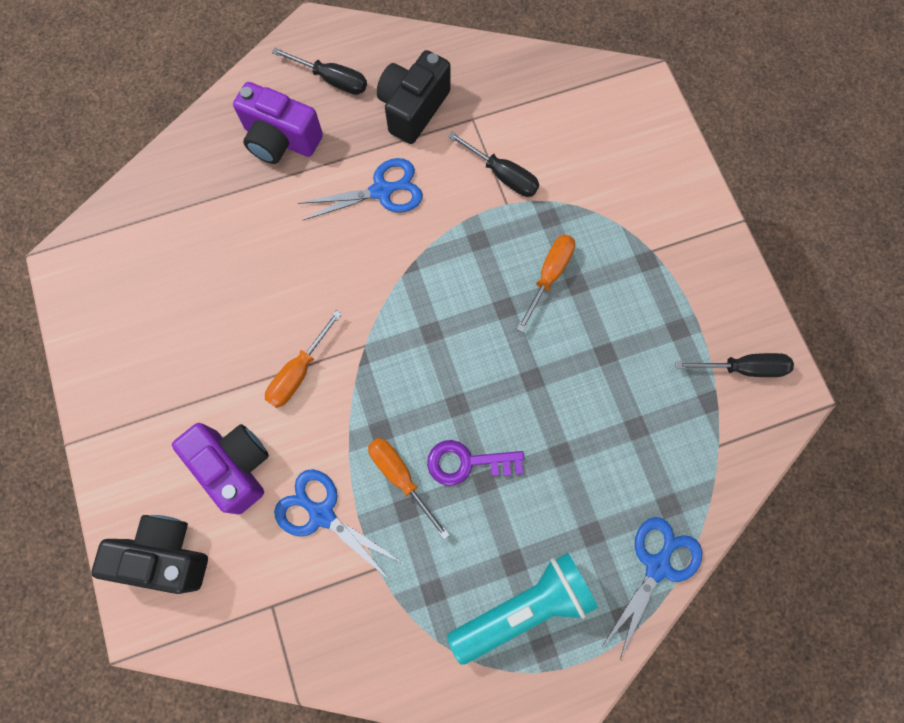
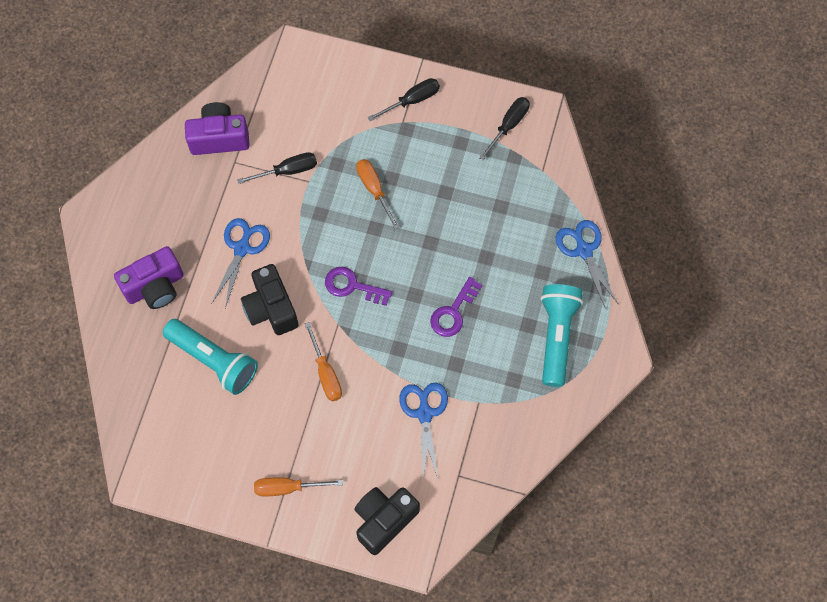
camera: 55 degrees left, 5 degrees down
purple camera [172,423,269,514] -> purple camera moved to [185,102,250,155]
black screwdriver [272,48,367,95] -> black screwdriver moved to [368,78,440,121]
blue scissors [274,469,403,581] -> blue scissors turned 105 degrees clockwise [399,383,448,479]
orange screwdriver [368,438,450,540] -> orange screwdriver moved to [254,478,343,497]
black camera [376,50,451,144] -> black camera moved to [241,264,299,335]
none -> turquoise flashlight [163,319,258,395]
none -> purple key [325,267,392,306]

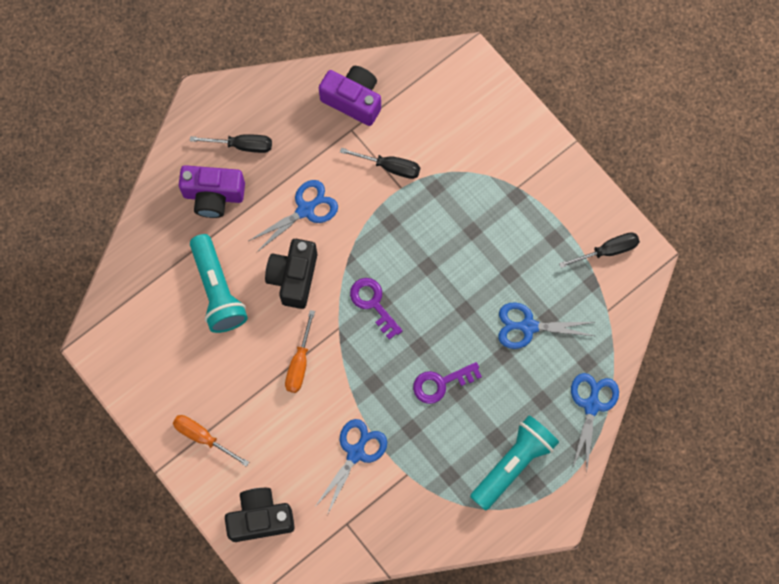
camera: 35 degrees right, 5 degrees up
orange screwdriver [356,159,400,229] -> none
black screwdriver [368,78,440,121] -> black screwdriver moved to [190,134,272,153]
none -> blue scissors [498,302,595,349]

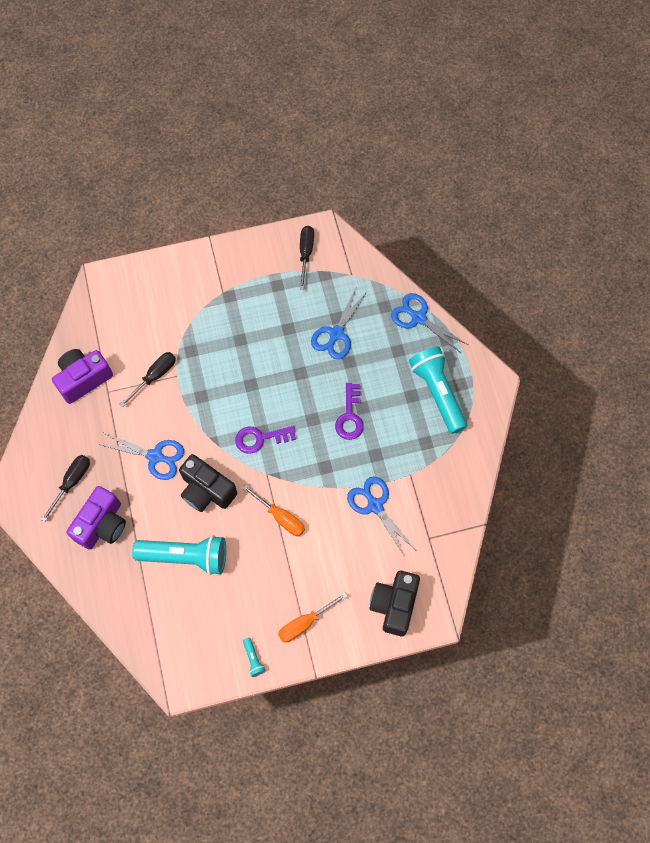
camera: 65 degrees left, 5 degrees down
blue scissors [249,180,338,253] -> blue scissors turned 120 degrees clockwise [98,433,184,480]
none -> turquoise flashlight [243,638,266,677]

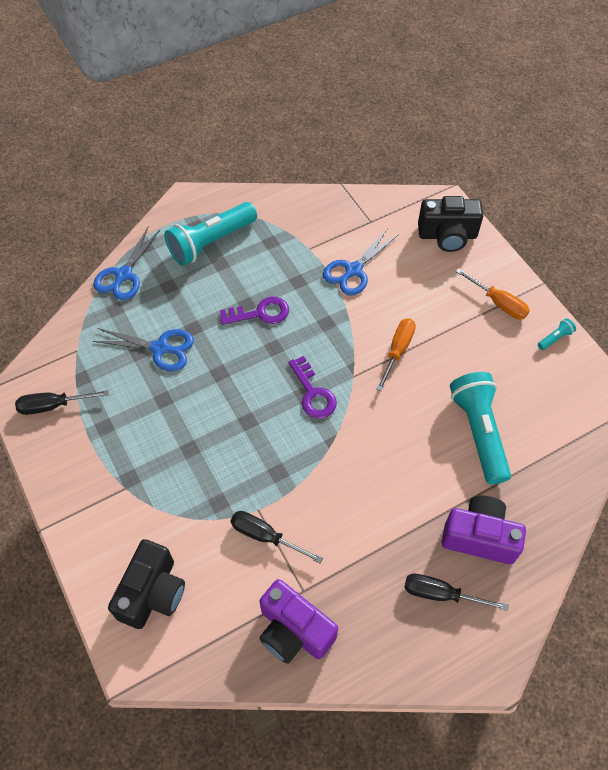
camera: 105 degrees left, 10 degrees down
blue scissors [98,433,184,480] -> none
black camera [179,454,237,512] -> black camera moved to [108,539,185,629]

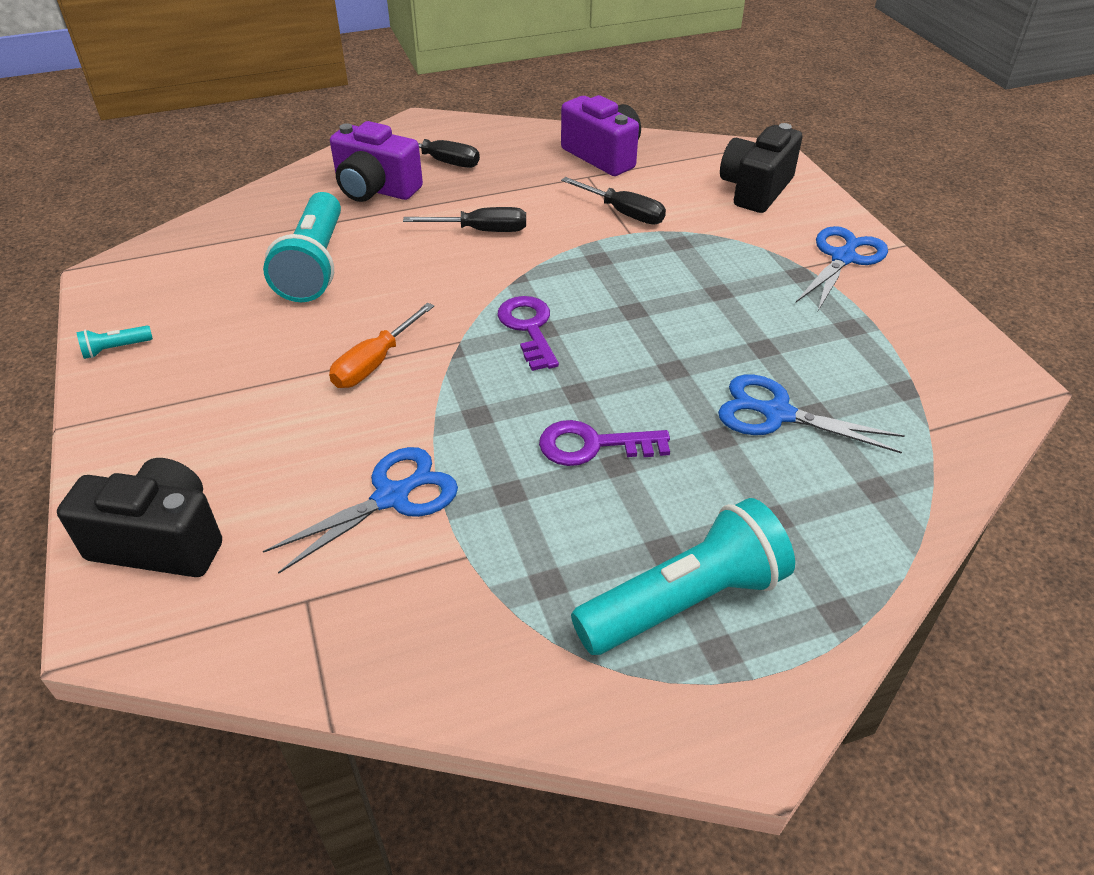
camera: 170 degrees left, 15 degrees down
black screwdriver [15,390,109,415] -> black screwdriver moved to [403,207,526,232]
blue scissors [93,227,160,300] -> blue scissors moved to [796,226,888,311]
orange screwdriver [456,268,530,320] -> none

